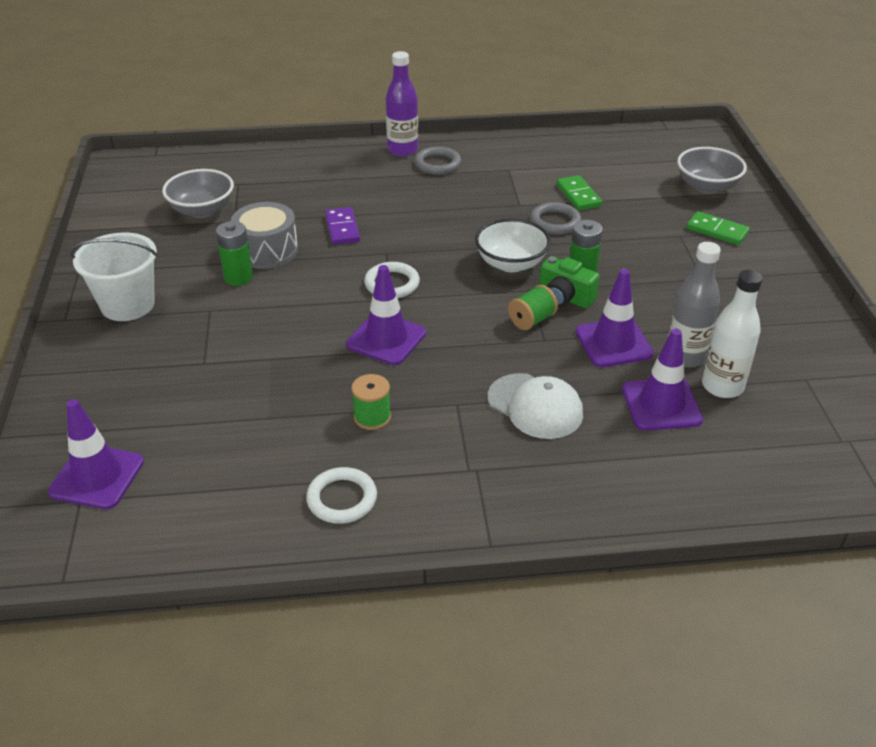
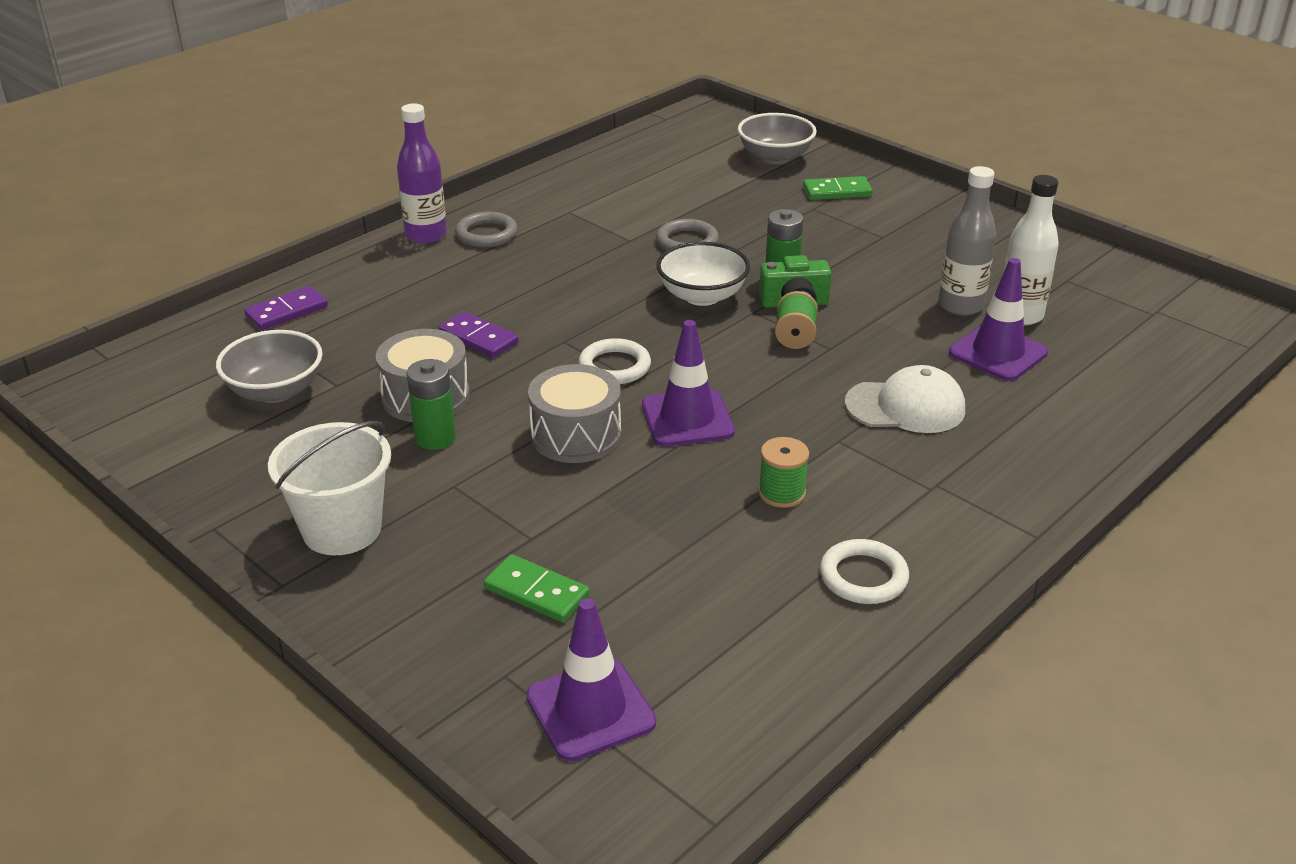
camera: 40 degrees left, 5 degrees down
green domino [556,175,602,210] -> green domino moved to [484,554,590,622]
purple traffic cone [575,269,654,367] -> none
none -> purple domino [244,286,328,330]
none -> grey drum [528,364,621,463]

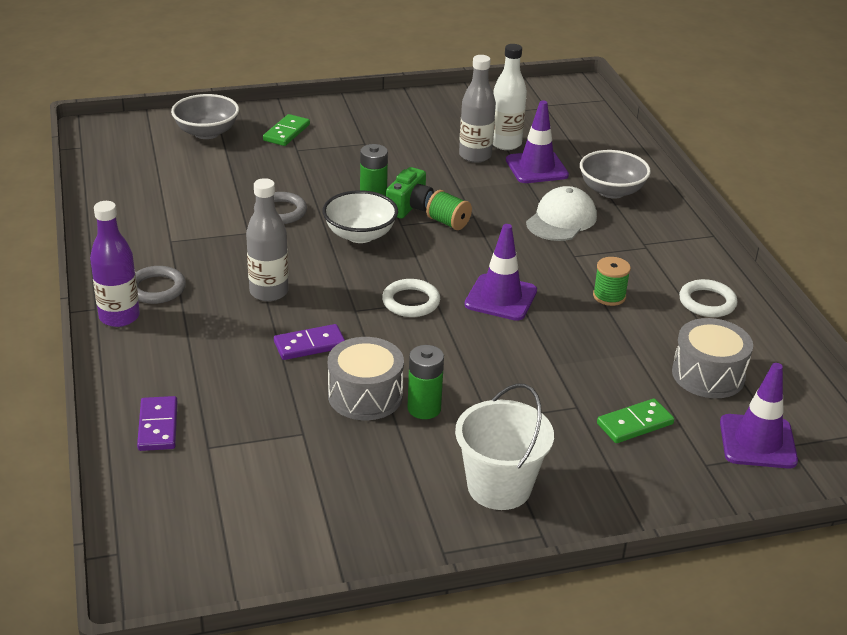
camera: 60 degrees left, 0 degrees up
grey bowl [216,330,323,403] -> grey bowl moved to [580,150,651,199]
grey drum [528,364,621,463] -> grey drum moved to [672,318,753,398]
none -> grey bottle [246,178,289,302]

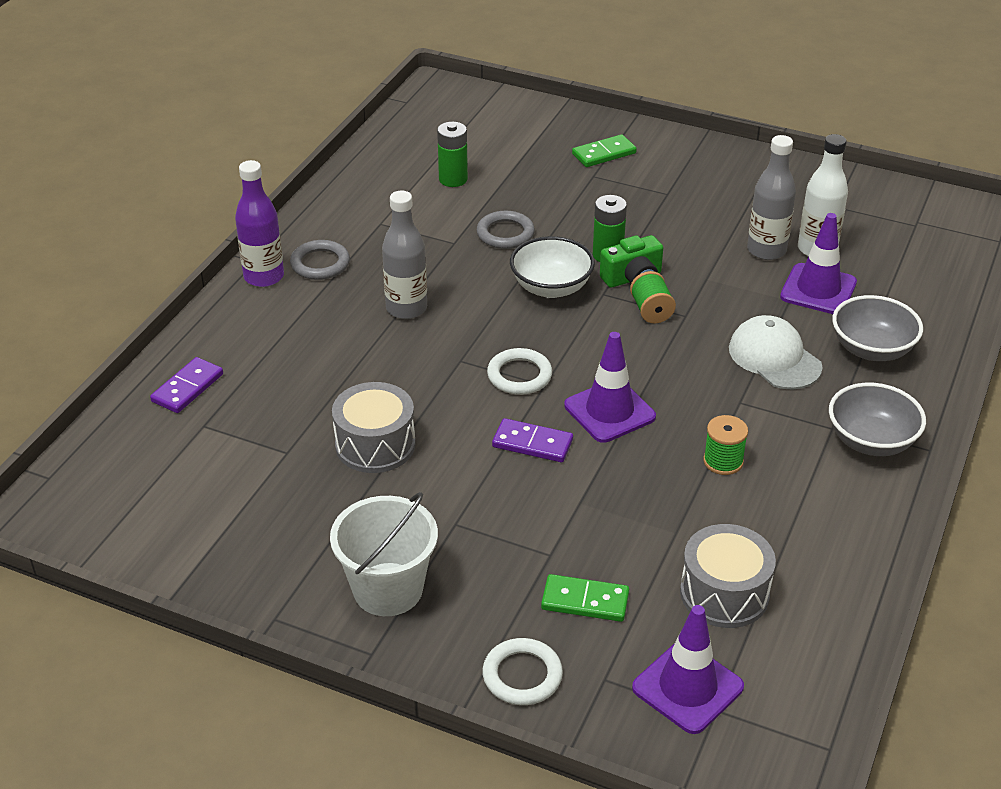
camera: 40 degrees right, 5 degrees up
grey bowl [171,94,239,139] -> grey bowl moved to [829,383,926,456]
purple domino [274,324,345,360] -> purple domino moved to [492,418,573,462]
green battery [407,345,444,419] -> green battery moved to [437,122,468,187]
white cap [526,186,597,241] -> white cap turned 105 degrees counterclockwise [729,315,822,389]
white ring [679,279,738,317] -> white ring moved to [482,638,563,705]

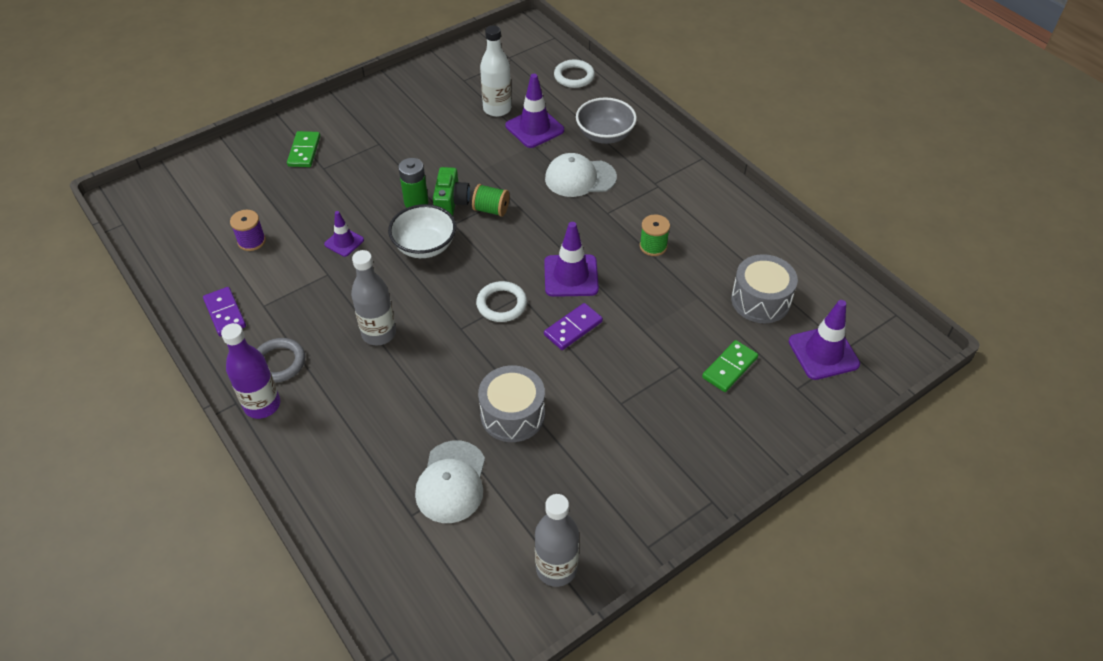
camera: 60 degrees left, 10 degrees up
purple domino [150,357,223,413] -> purple domino moved to [203,287,246,337]
white bucket [330,492,438,616] -> none
green battery [437,122,468,187] -> purple spool [230,210,266,251]
grey ring [477,211,535,249] -> purple traffic cone [324,211,364,257]
white ring [482,638,563,705] -> white ring moved to [554,59,595,88]
grey bottle [747,135,796,260] -> grey bottle moved to [535,494,579,587]
grey bowl [829,383,926,456] -> none
none -> white cap [415,440,485,523]

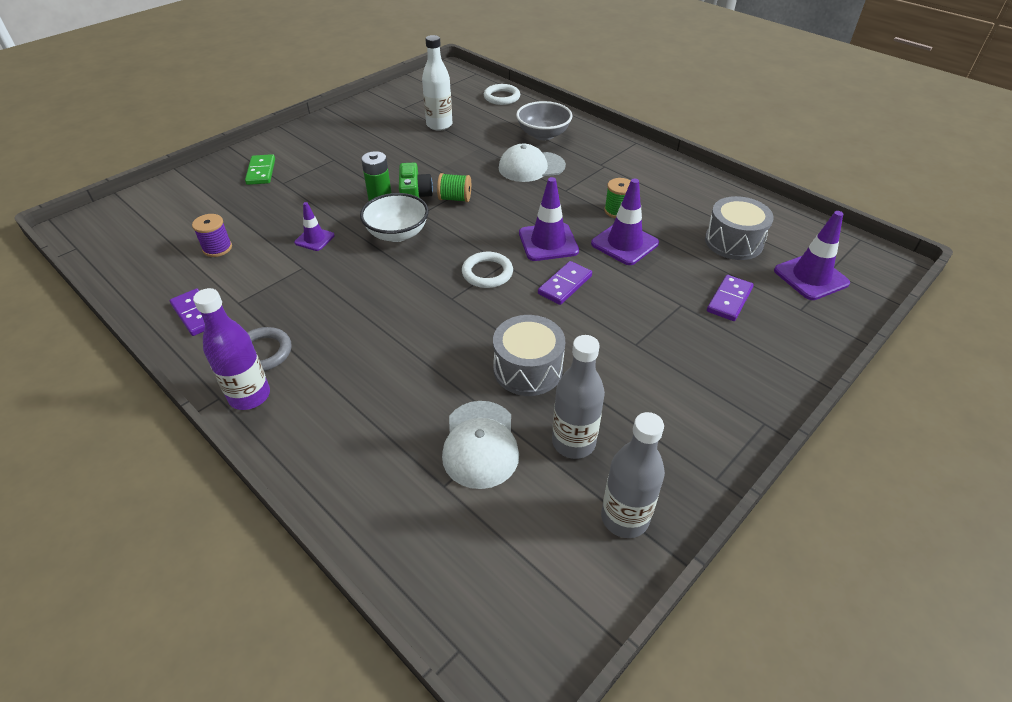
camera: 10 degrees left, 5 degrees down
grey bottle [351,250,396,345] -> grey bottle moved to [552,335,605,459]
purple traffic cone [505,74,564,148] -> purple traffic cone moved to [591,178,659,265]
green domino [702,340,758,392] -> purple domino [707,275,754,321]

